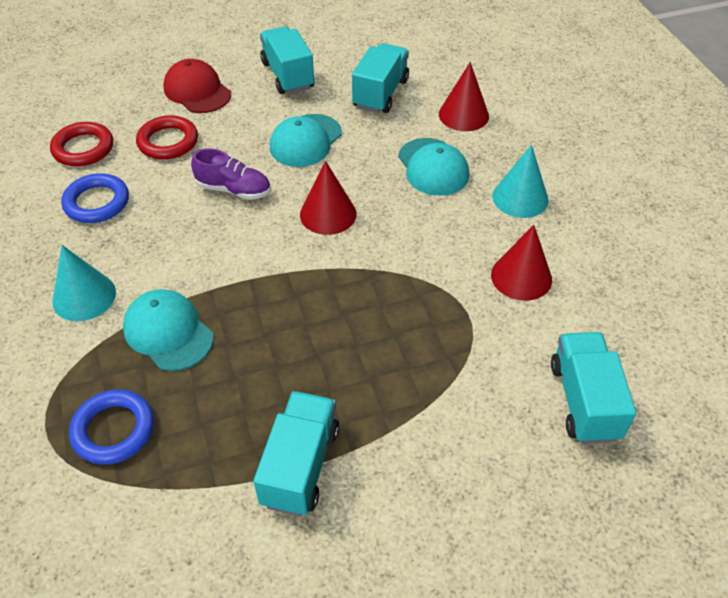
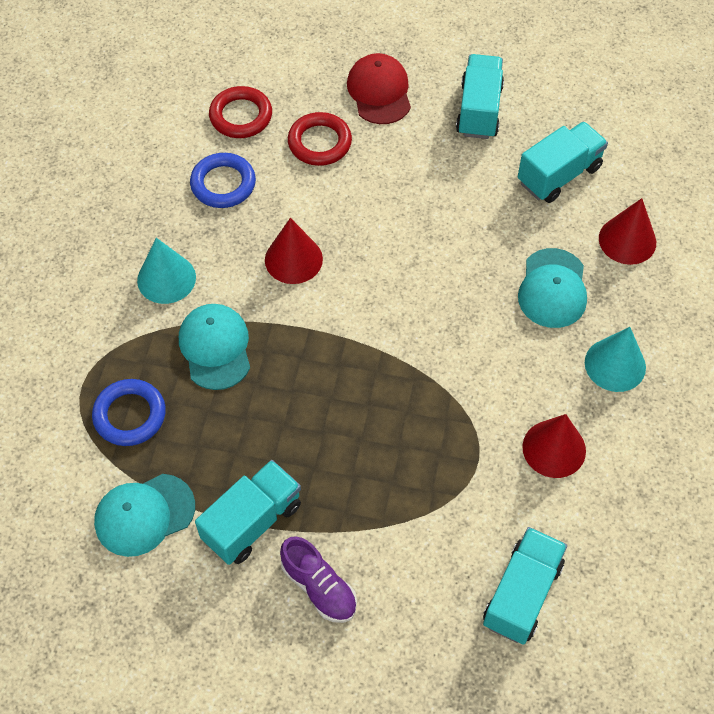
camera: 30 degrees right, 10 degrees up
purple shoe [191,148,271,200] -> purple shoe moved to [280,536,357,623]
turquoise cap [270,114,342,167] -> turquoise cap moved to [94,474,195,557]
red cone [300,161,357,235] -> red cone moved to [265,218,323,284]

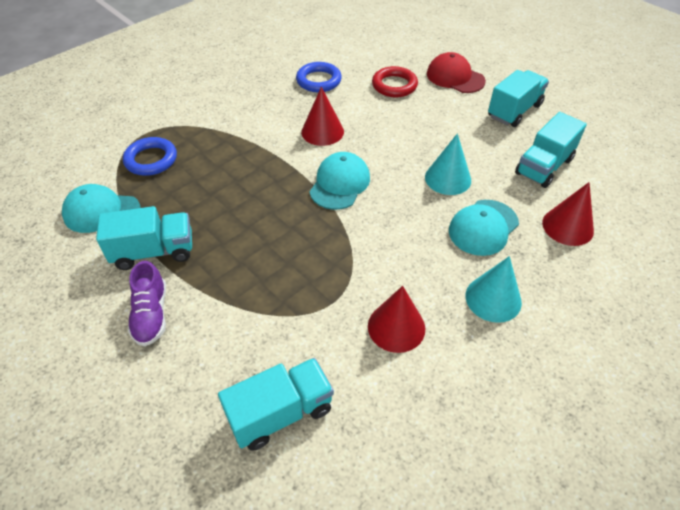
camera: 35 degrees right, 10 degrees down
turquoise cone [137,238,196,304] -> turquoise cone moved to [425,133,471,195]
turquoise cap [179,304,250,390] -> turquoise cap moved to [309,152,370,210]
red ring [209,86,272,138] -> none
red cap [347,53,411,124] -> red cap turned 75 degrees counterclockwise [427,52,486,93]
turquoise truck [518,122,608,203] -> turquoise truck turned 135 degrees clockwise [515,112,587,188]

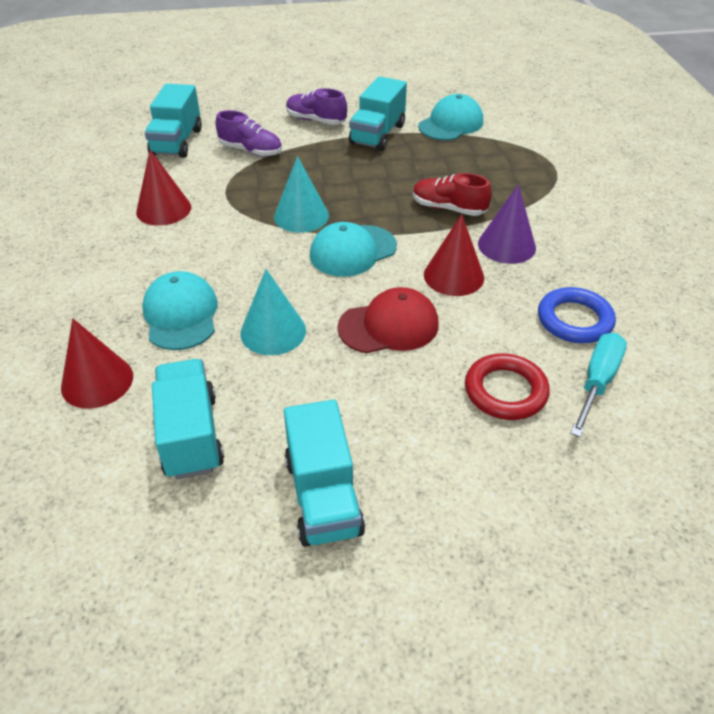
camera: 125 degrees right, 5 degrees down
blue ring [123,137,177,176] -> none
turquoise cap [309,152,370,210] -> turquoise cap turned 90 degrees clockwise [310,222,397,277]
red cap [427,52,486,93] -> red cap moved to [337,287,439,353]
turquoise cone [465,256,522,323] -> turquoise cone moved to [274,156,329,233]
none -> purple shoe [216,110,282,157]
none -> red shoe [413,173,492,216]
none -> purple cone [478,184,536,264]
none -> turquoise screwdriver [570,333,627,437]

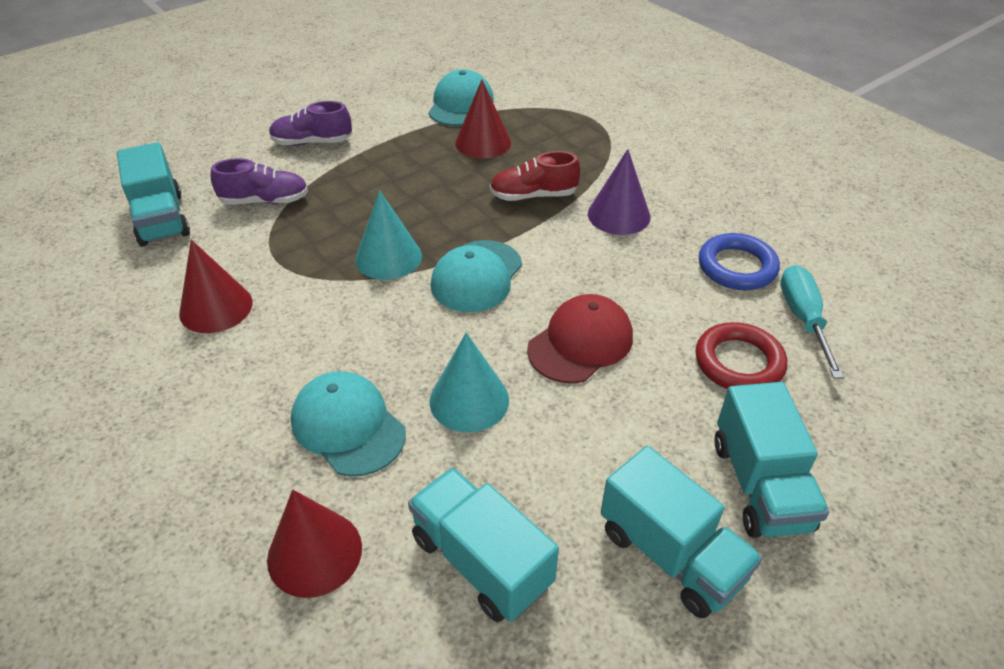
camera: 30 degrees left, 0 degrees up
turquoise truck [349,76,407,151] -> turquoise truck moved to [714,382,829,538]
red cone [424,214,484,296] -> red cone moved to [455,80,511,159]

